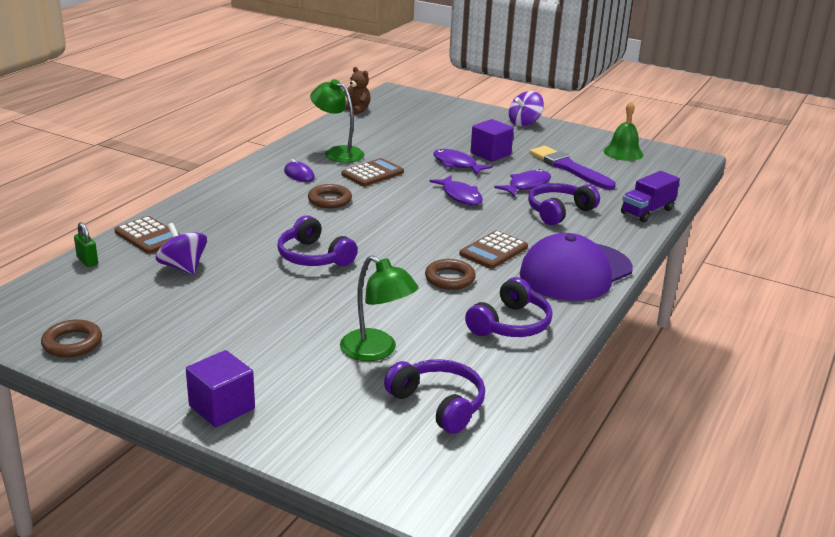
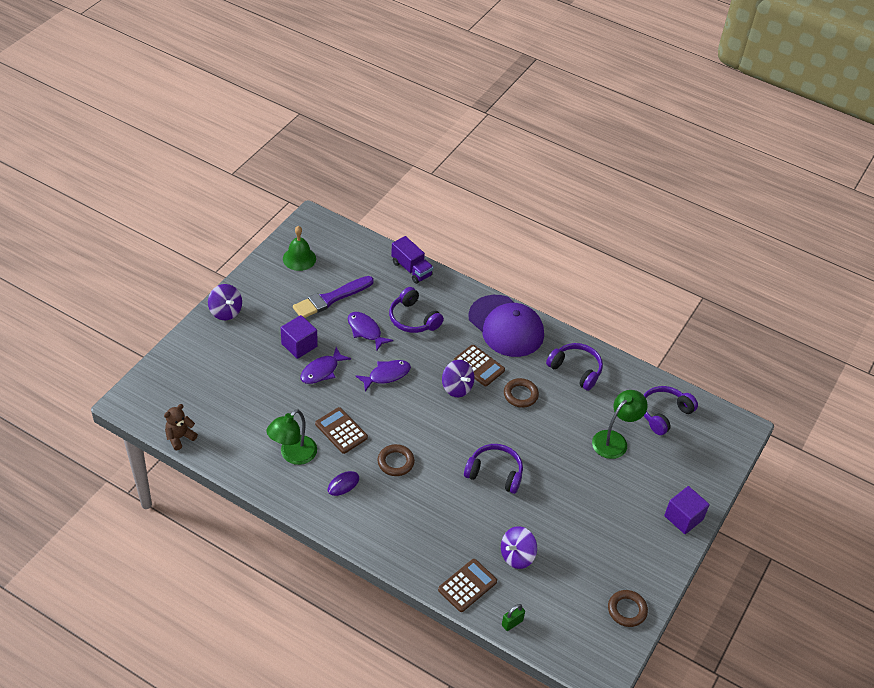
camera: 90 degrees left, 20 degrees up
purple headphones [277,215,358,266] -> purple headphones turned 120 degrees counterclockwise [464,444,523,494]
none -> purple spinning top [442,360,475,397]

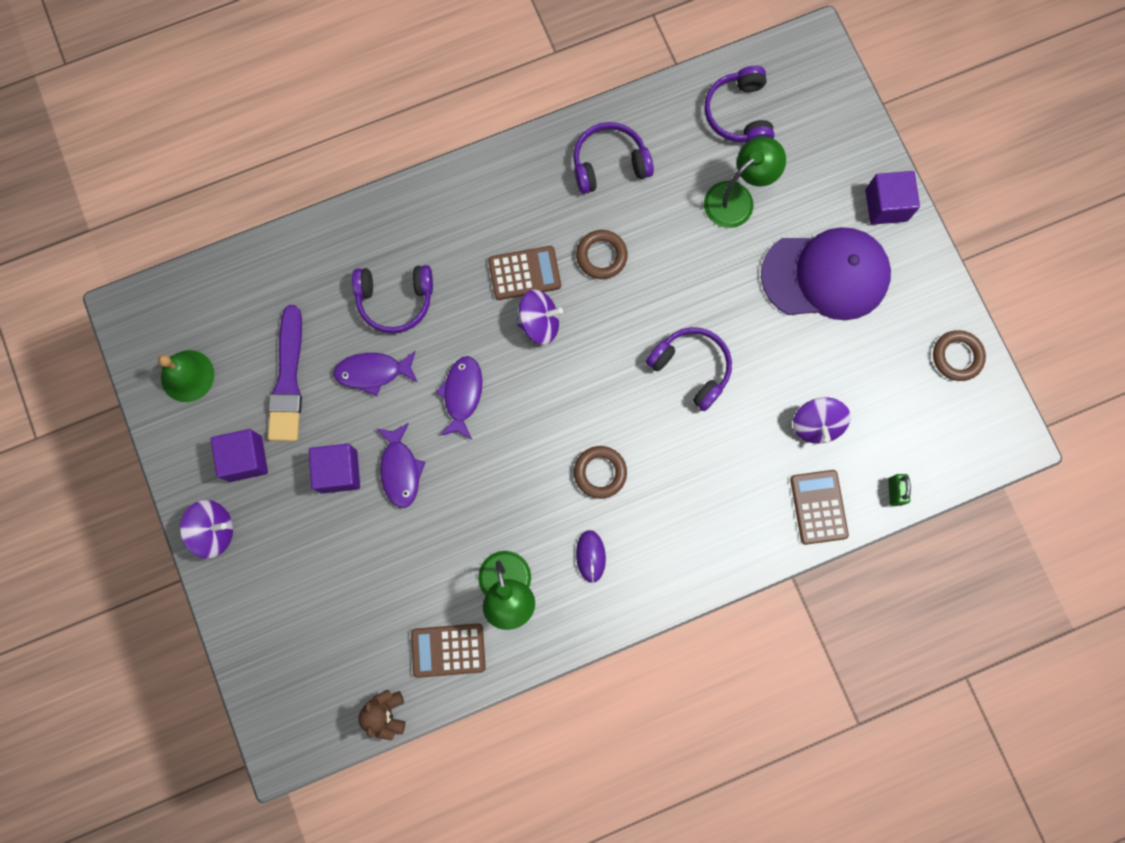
camera: 50 degrees left, 30 degrees up
brown calculator [315,407,368,454] -> brown calculator moved to [411,623,486,678]
purple truck [391,236,433,284] -> none
purple headphones [464,444,523,494] -> purple headphones turned 75 degrees clockwise [646,327,732,411]
purple cap [468,295,544,357] -> purple cap moved to [761,227,891,320]
green lamp [592,390,648,459] -> green lamp turned 60 degrees clockwise [704,136,786,228]
none -> purple cube [211,429,268,482]

